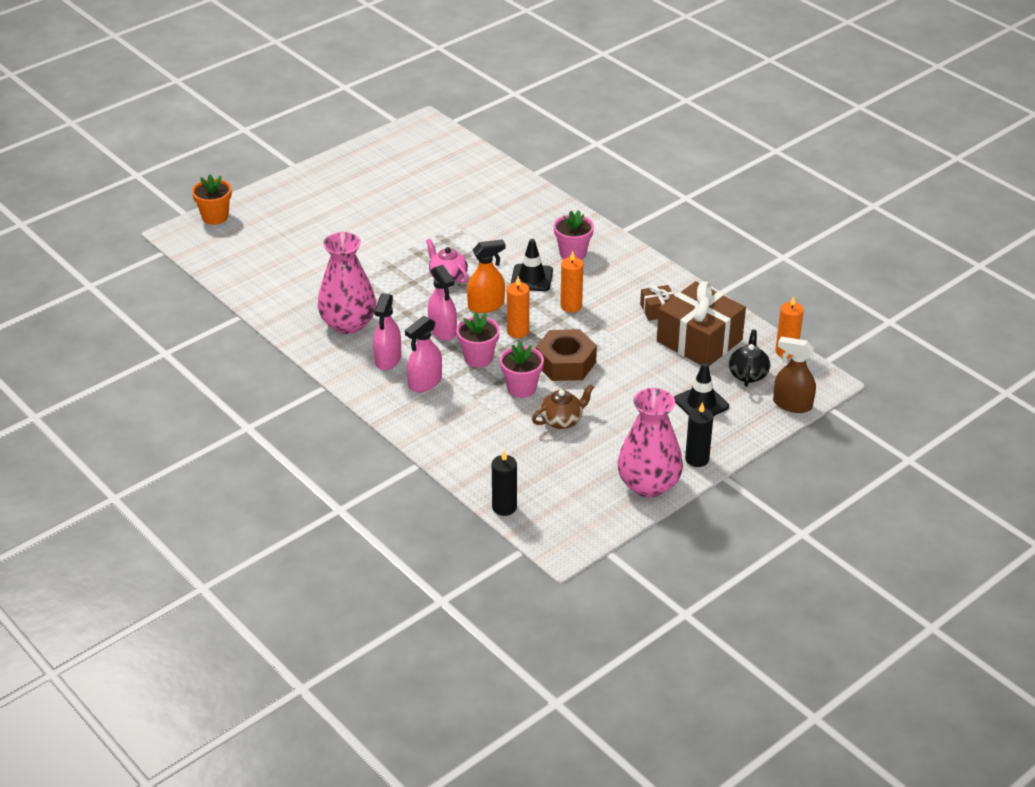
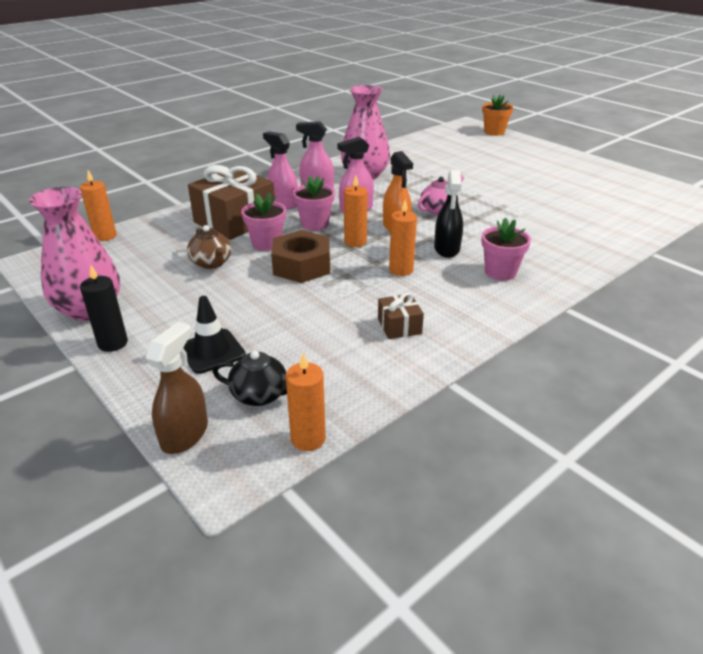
camera: 90 degrees right, 5 degrees down
black candle [492,450,517,516] -> orange candle [80,170,117,241]
black traffic cone [511,239,553,291] -> black spray bottle [434,170,463,258]
brown gift [657,281,746,367] -> brown gift moved to [188,165,275,240]

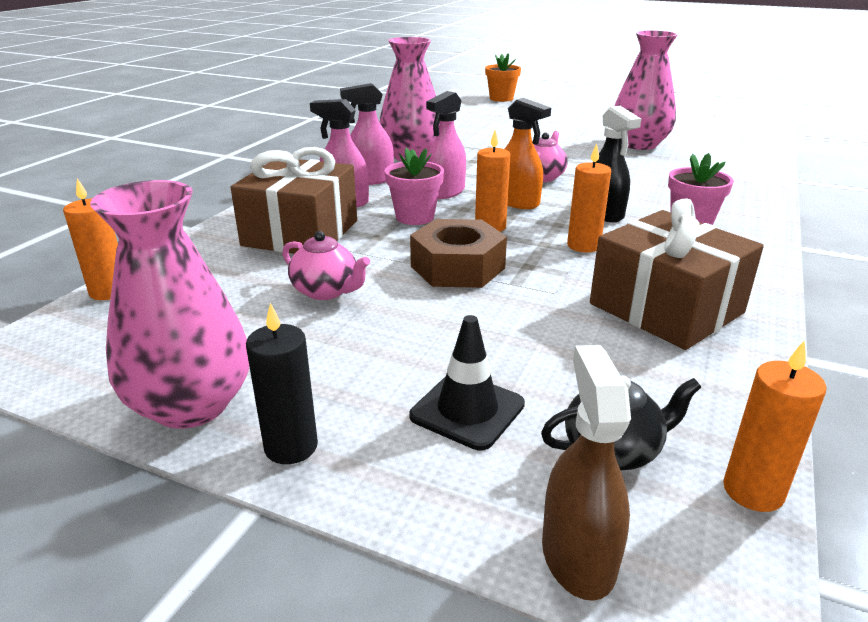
camera: 25 degrees left, 5 degrees down
brown teapot [187,225,231,269] -> pink teapot [282,231,370,300]
pink flower pot [241,193,286,251] -> none
brown gift [378,293,424,339] -> brown gift [590,199,764,350], size x2.14
none -> pink vase [615,30,678,150]

